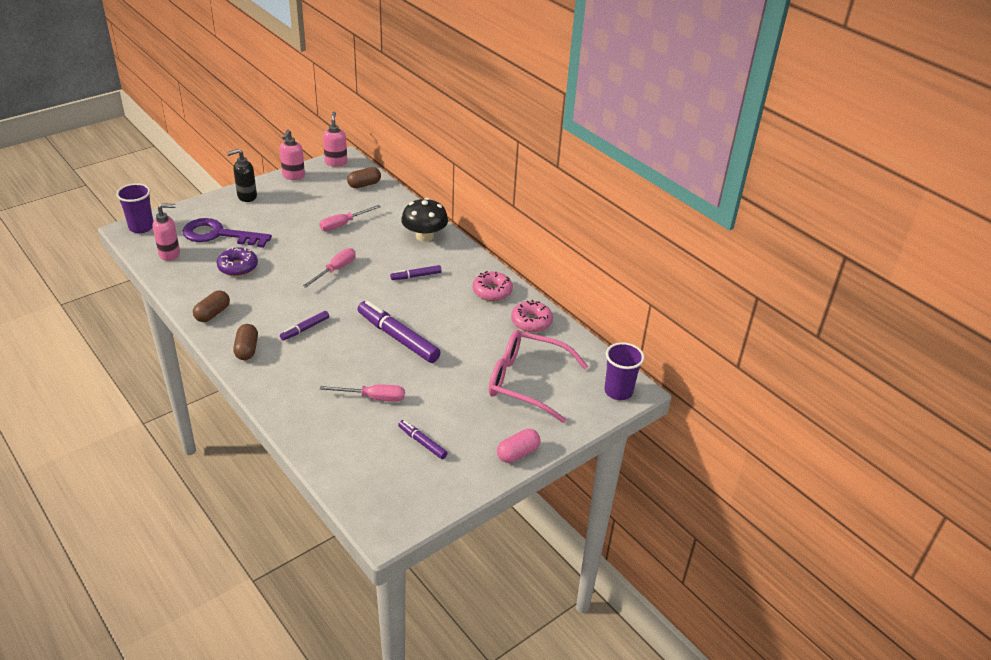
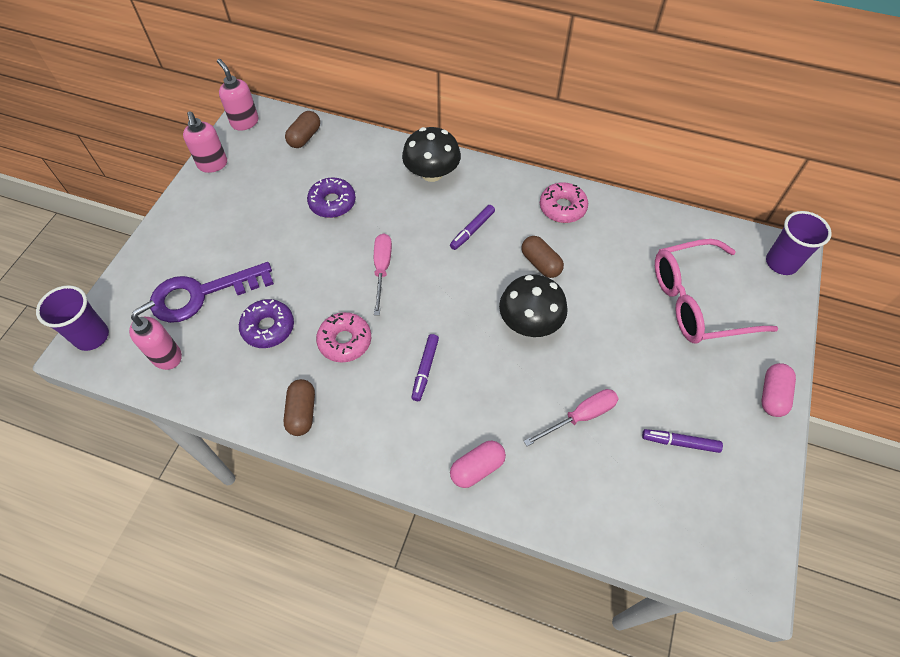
camera: 30 degrees left, 20 degrees up
black soap dispenser [226,149,257,202] -> none
brown capsule [233,324,258,360] -> brown capsule moved to [521,236,564,278]
pink screwdriver [319,205,381,231] -> purple donut [307,178,356,218]
purple marker [357,300,441,363] -> black mushroom [499,274,568,337]
pink donut [511,300,553,332] -> pink donut moved to [316,312,371,362]
none -> pink capsule [450,441,506,488]

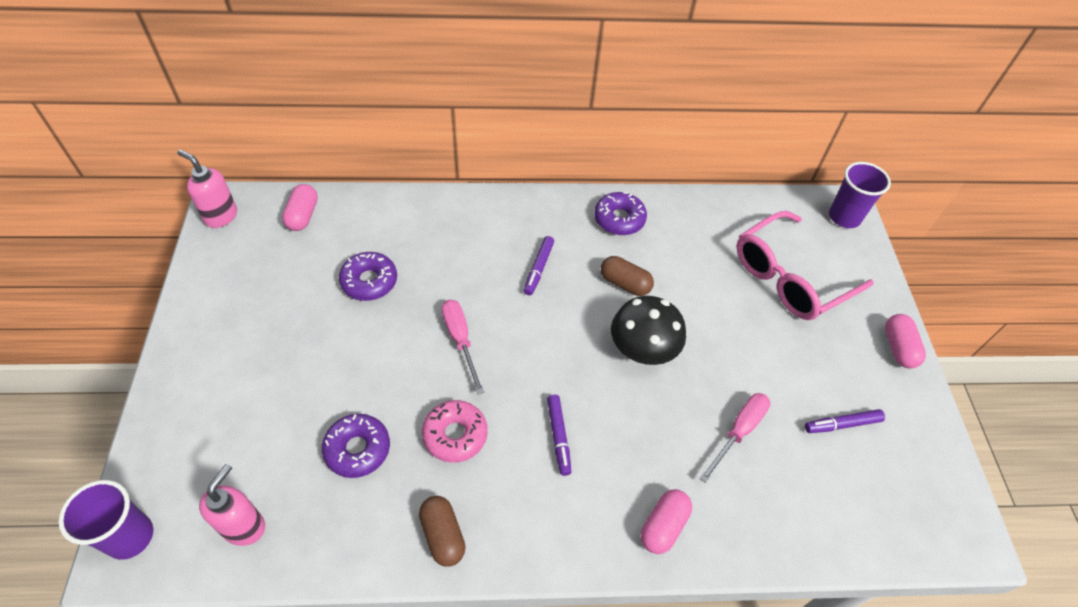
camera: 25 degrees left, 5 degrees down
purple key [150,262,274,323] -> none
pink soap dispenser [183,111,227,173] -> none
brown capsule [285,111,320,148] -> pink capsule [282,184,318,231]
black mushroom [402,127,461,182] -> none
pink donut [540,182,588,223] -> purple donut [594,192,647,235]

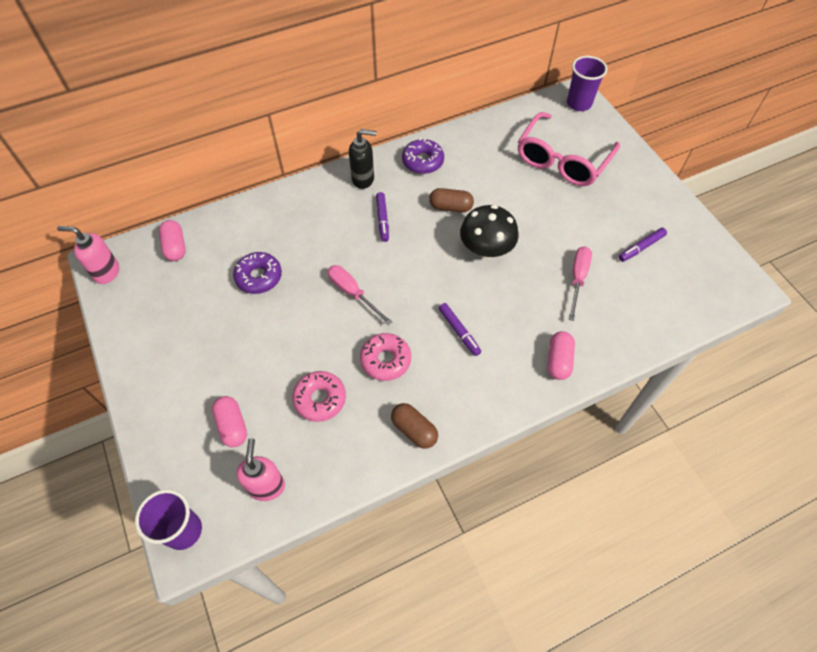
camera: 20 degrees left, 5 degrees up
purple donut [322,414,390,478] -> pink donut [292,371,346,422]
pink capsule [885,314,926,368] -> pink capsule moved to [212,396,247,447]
none -> black soap dispenser [349,129,377,189]

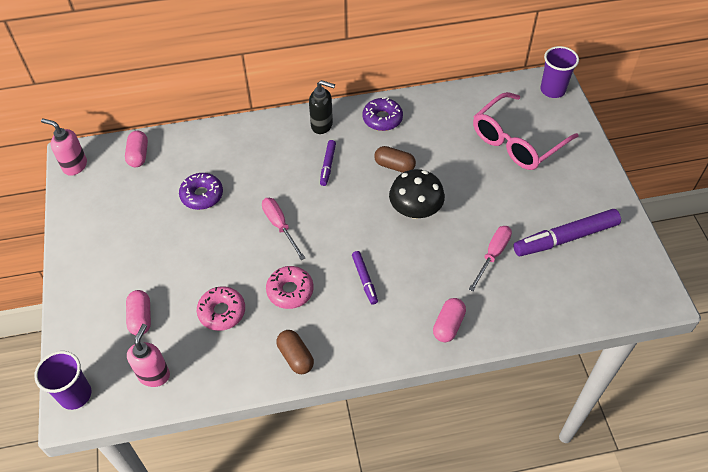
camera: 15 degrees right, 5 degrees down
purple marker [619,228,667,262] -> purple marker [513,209,621,256], size x1.93

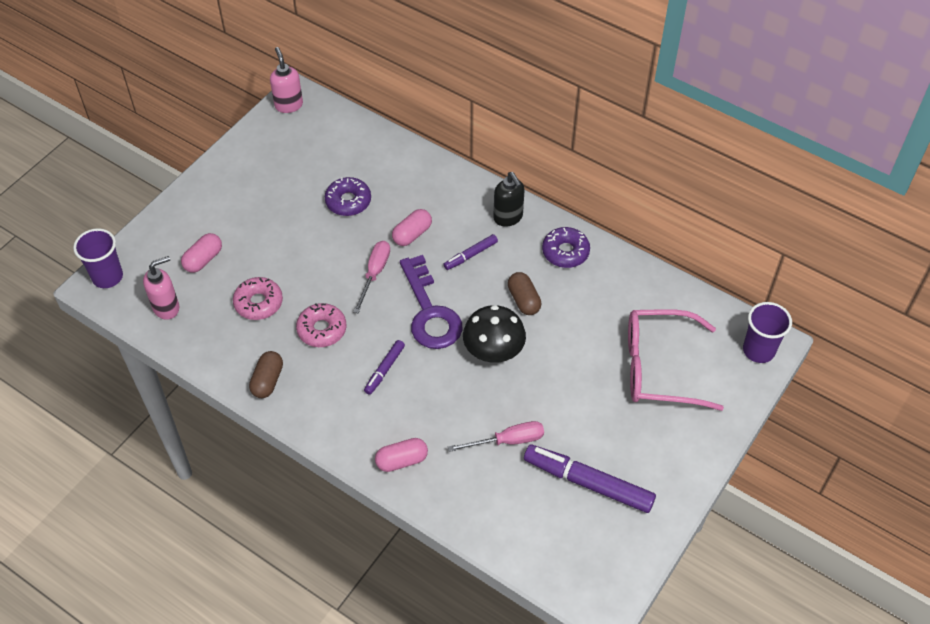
camera: 45 degrees right, 0 degrees up
pink capsule [125,131,148,167] -> pink capsule moved to [392,209,432,246]
none -> purple key [400,255,463,349]

